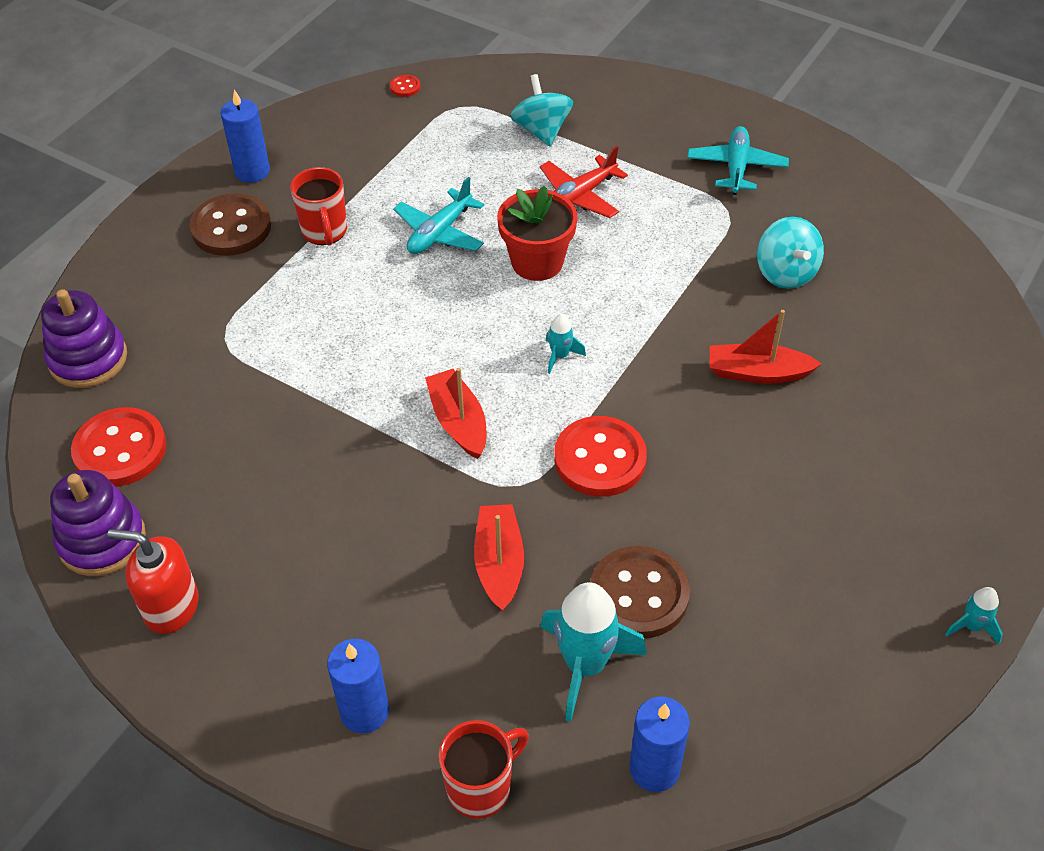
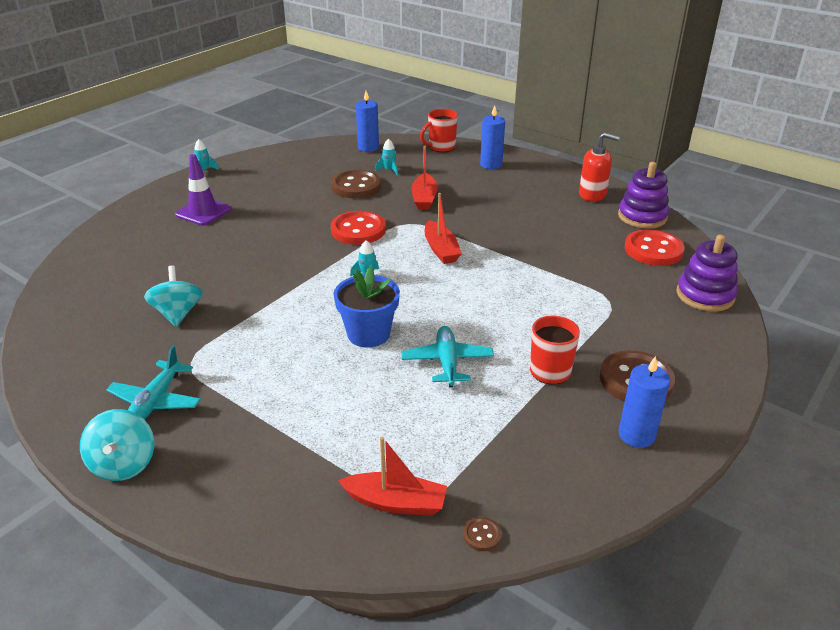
camera: 175 degrees left, 15 degrees down
red button [390,75,421,97] -> brown button [463,517,501,551]
turquoise plane [393,177,484,254] -> turquoise plane turned 45 degrees counterclockwise [401,326,494,387]
red flower pot [497,186,578,281] -> blue flower pot [334,267,400,348]
turquoise spinning top [510,74,573,146] -> turquoise spinning top moved to [80,409,154,481]
red plane [540,146,628,218] -> none
turquoise rocket [540,582,647,722] -> turquoise rocket [375,139,398,176], size x0.49
red boat [710,310,822,384] -> red boat moved to [338,437,447,516]
none -> purple traffic cone [175,154,231,226]

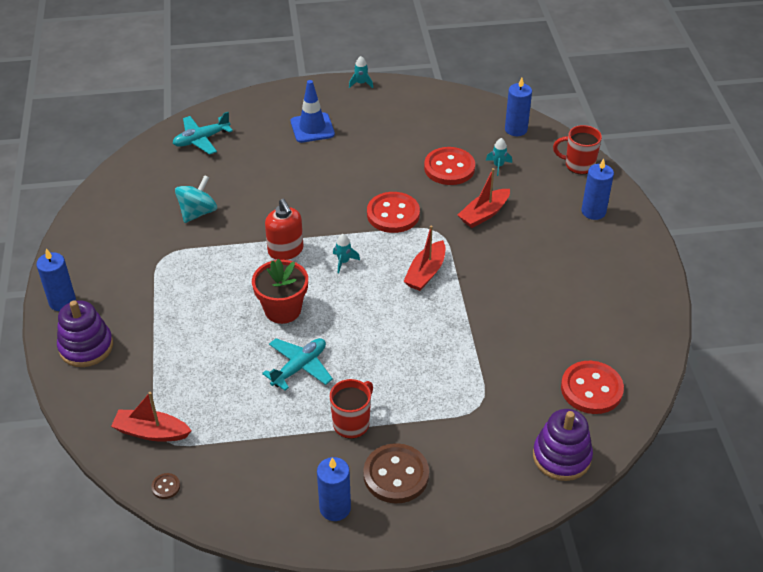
camera: 45 degrees right, 10 degrees up
turquoise spinning top [80,409,154,481] -> blue candle [36,249,76,311]
turquoise plane [106,346,201,419] -> turquoise plane moved to [173,112,233,155]
purple traffic cone [175,154,231,226] -> blue traffic cone [291,80,335,143]
brown button [331,170,381,198] -> red button [424,147,475,185]
blue flower pot [334,267,400,348] -> red flower pot [252,259,308,324]
red boat [338,437,447,516] -> red boat turned 135 degrees clockwise [111,392,192,442]
red soap dispenser [579,132,620,202] -> red soap dispenser moved to [265,199,303,260]
purple stacking toy [618,162,669,229] -> purple stacking toy moved to [57,300,113,367]

